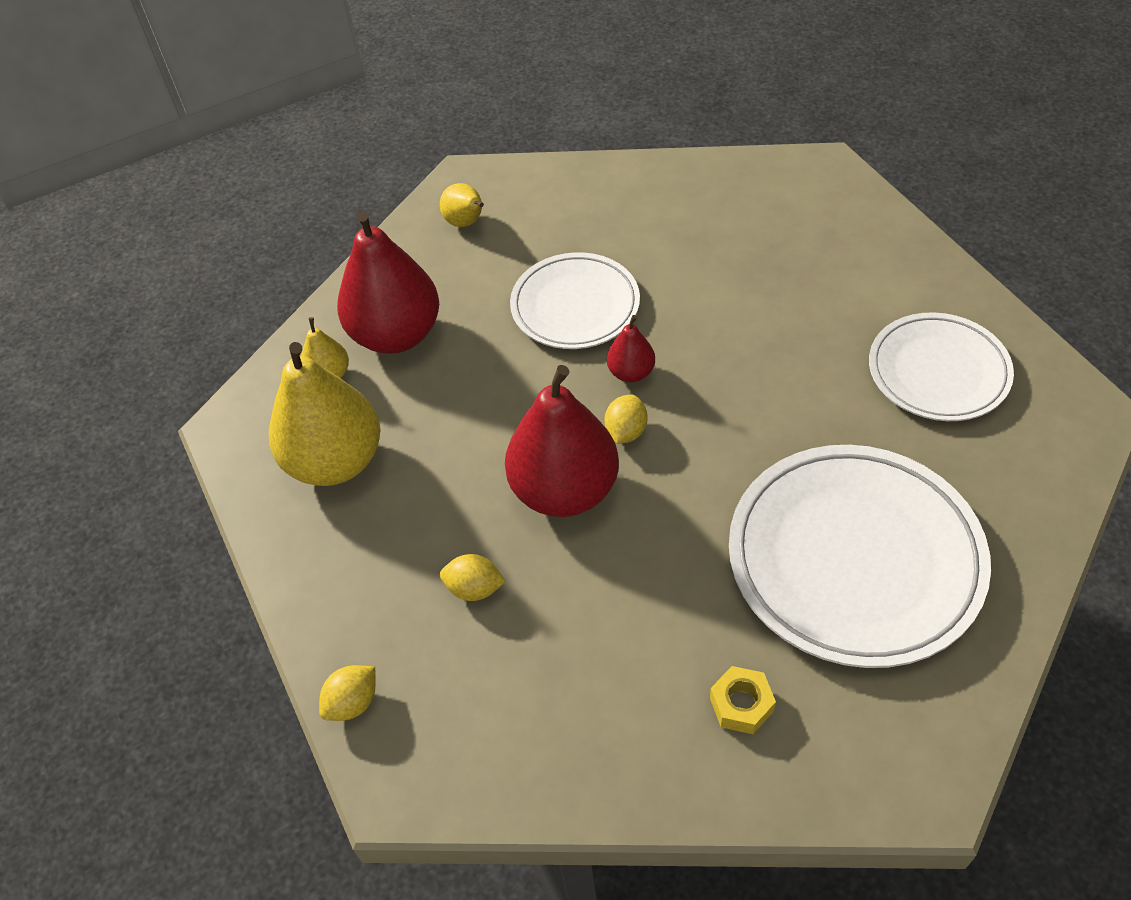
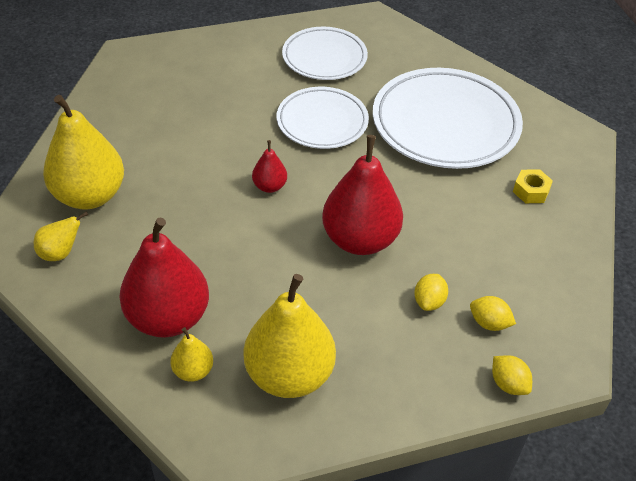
camera: 85 degrees left, 5 degrees down
white plate [510,252,640,349] -> white plate moved to [277,87,369,149]
yellow lemon [605,395,647,444] -> yellow lemon moved to [470,296,516,331]
none -> yellow pear [43,95,124,210]

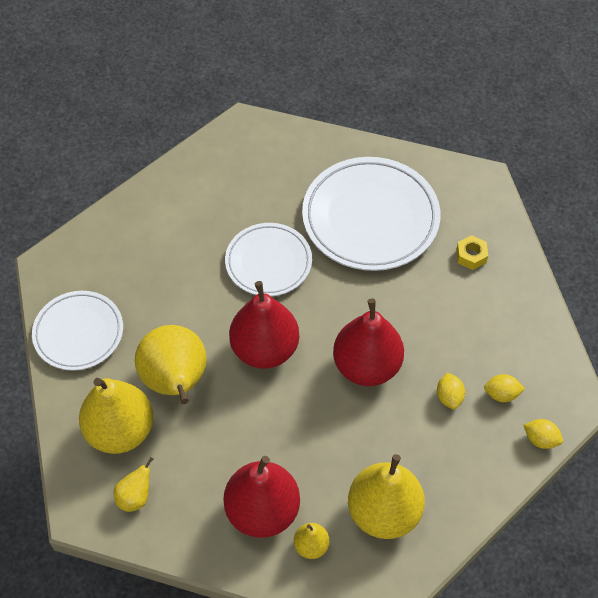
camera: 25 degrees left, 10 degrees up
red pear [252,140,287,193] -> red pear [229,281,299,369], size x2.13
white plate [282,27,368,80] -> white plate moved to [32,291,123,371]
none -> yellow pear [135,325,207,404]

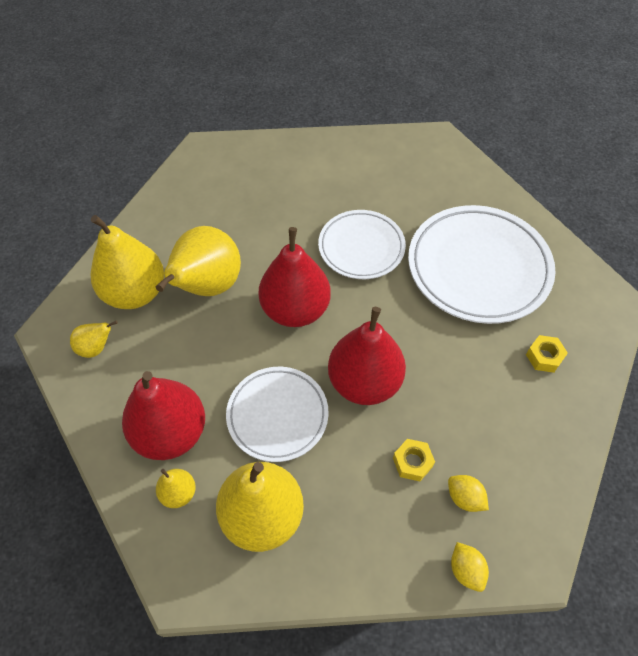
camera: 40 degrees right, 0 degrees up
white plate [32,291,123,371] -> white plate moved to [226,367,329,462]
yellow lemon [437,372,465,409] -> yellow nut [393,439,435,481]

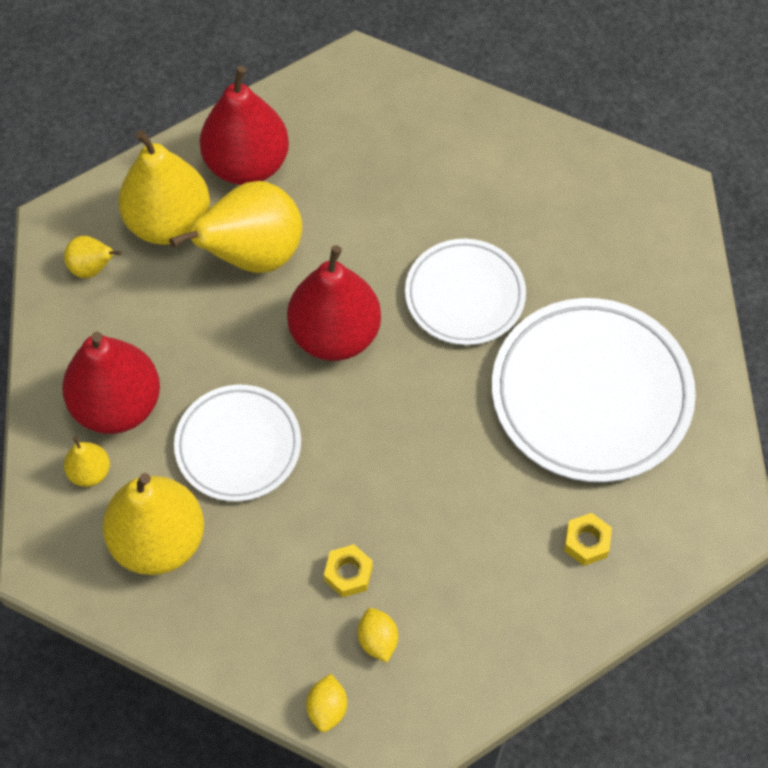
camera: 30 degrees right, 5 degrees up
red pear [328,307,406,405] -> red pear moved to [200,66,289,185]

